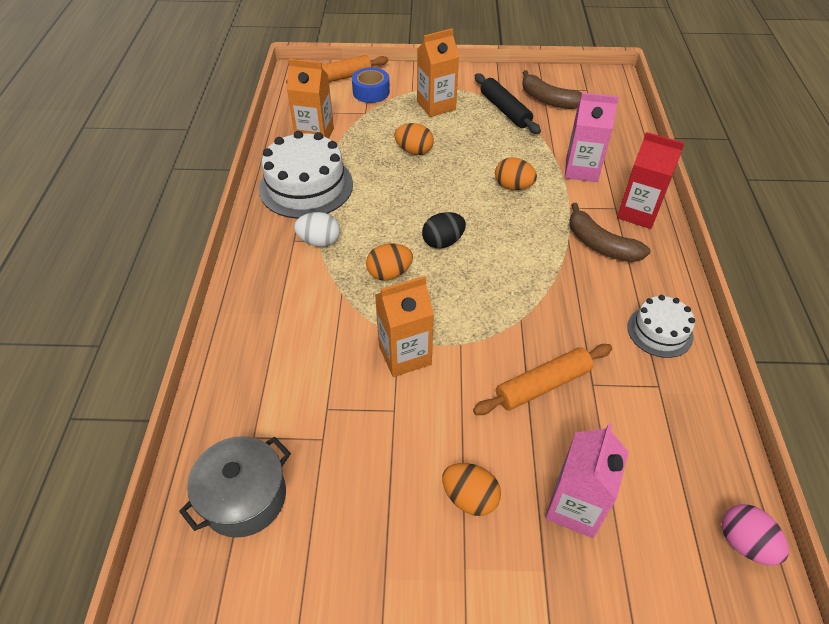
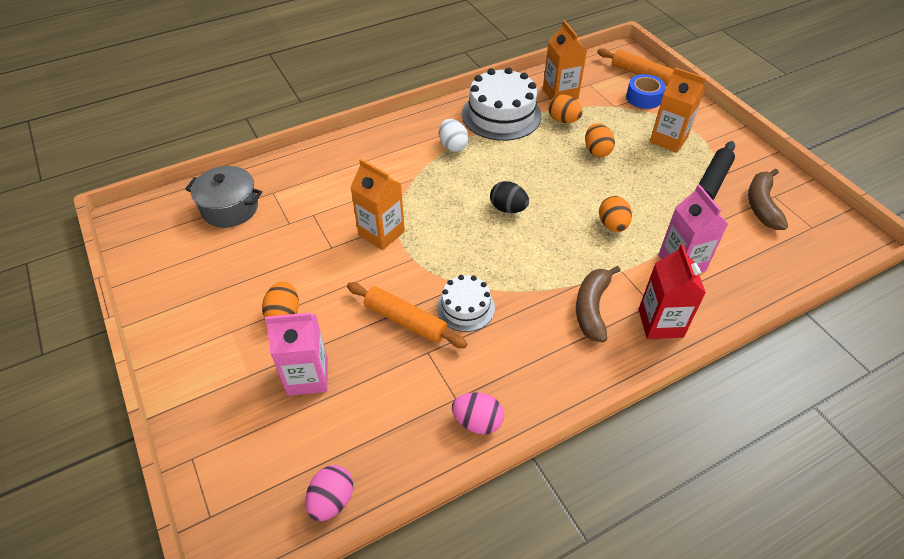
camera: 60 degrees right, 0 degrees up
orange egg [366,243,413,281] -> orange egg moved to [548,94,582,123]
white cake [627,295,695,358] -> white cake moved to [437,275,495,332]
none -> pink egg [452,392,504,434]

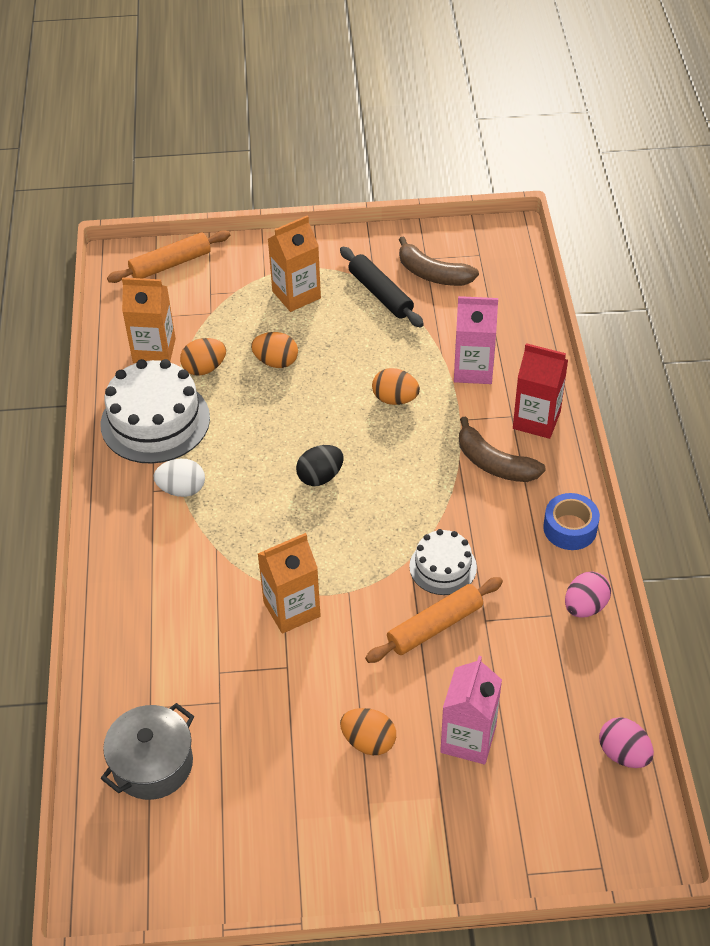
camera: 65 degrees left, 0 degrees up
blue tape [626,74,666,109] -> blue tape moved to [543,493,600,550]

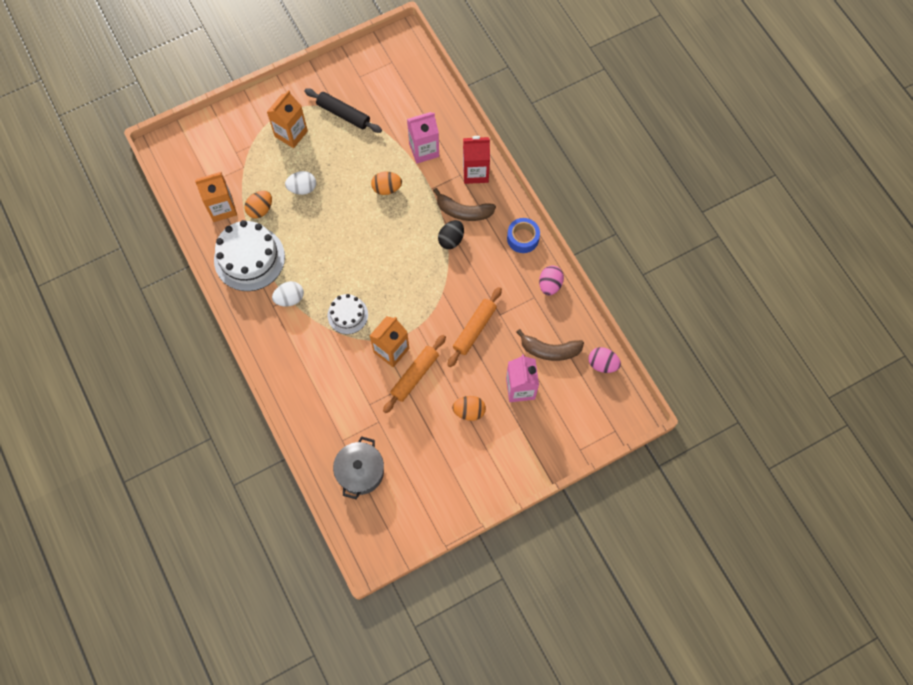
camera: 25 degrees left, 20 degrees up
orange rolling pin [107,230,230,283] -> orange rolling pin moved to [383,335,446,413]
orange egg [251,332,298,368] -> white egg [285,171,316,195]
black egg [296,445,344,486] -> black egg moved to [438,220,464,249]
brown banana [399,236,479,286] -> brown banana moved to [516,329,584,361]
white cake [409,529,477,595] -> white cake moved to [328,294,368,334]

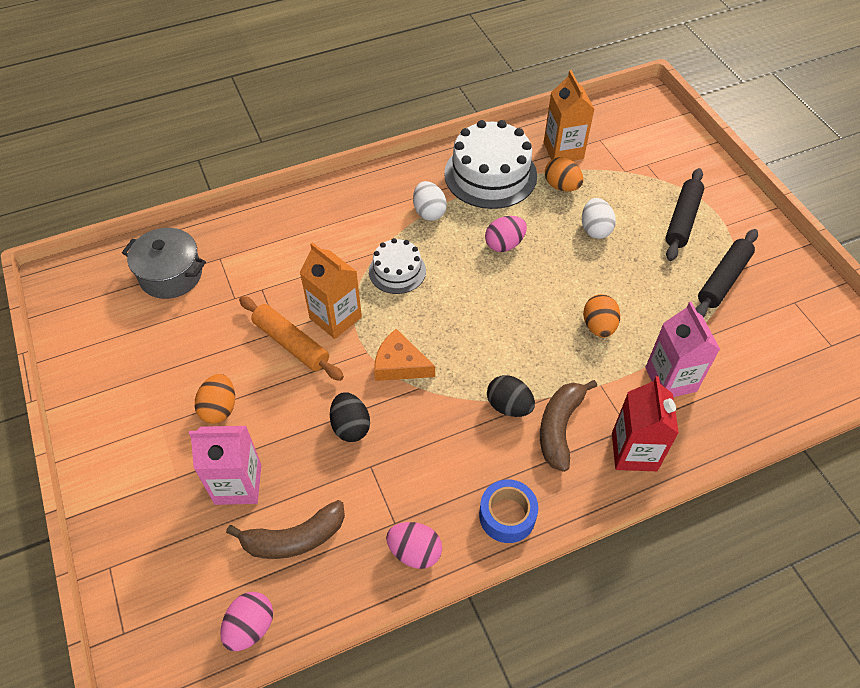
camera: 95 degrees right, 15 degrees down
orange carton [267,90,308,148] -> black rolling pin [665,168,704,261]
orange rolling pin [447,287,502,367] -> black egg [330,392,370,442]
brown banana [516,329,584,361] -> brown banana turned 120 degrees counterclockwise [226,500,345,559]
none -> orange cheese [374,329,435,381]
none -> pink egg [485,216,527,252]

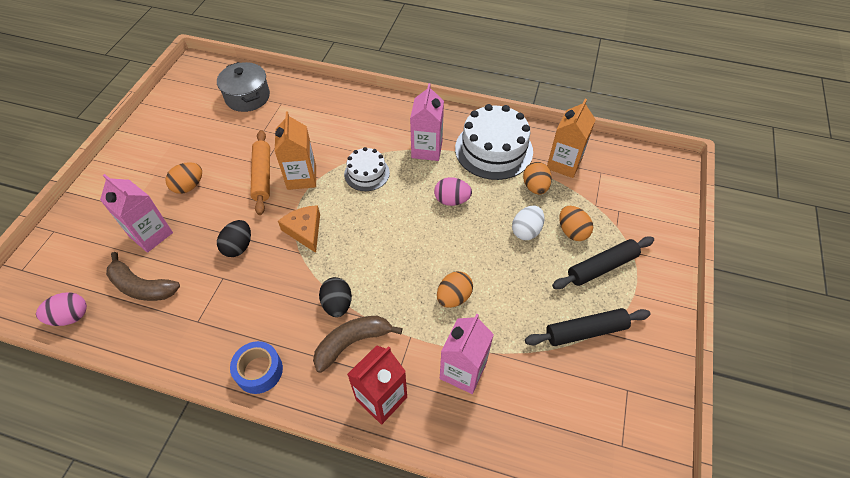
camera: 40 degrees right, 0 degrees up
pink egg [386,522,442,569] -> none
white egg [413,181,447,221] -> pink carton [410,83,444,161]
none -> orange egg [559,206,593,241]

